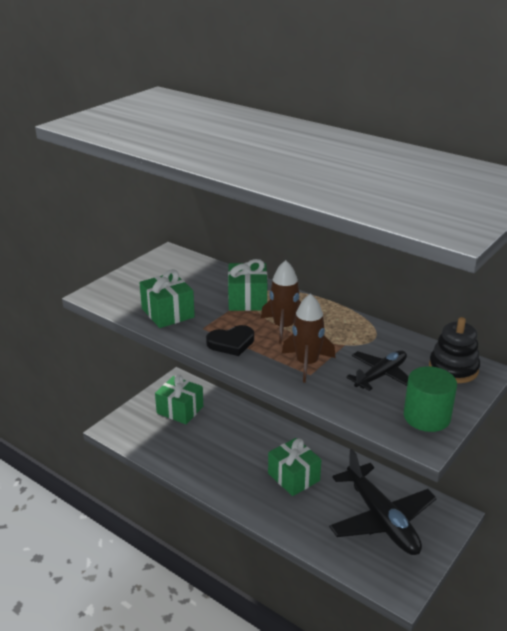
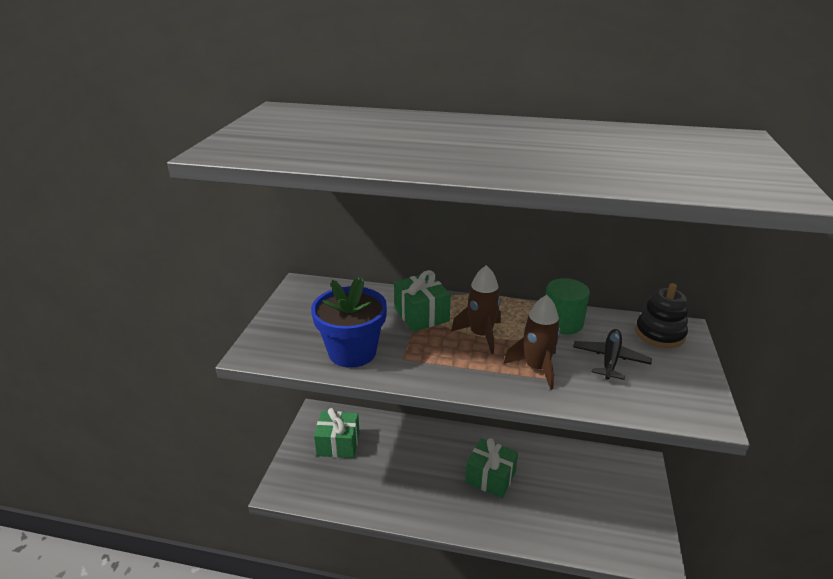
camera: 25 degrees left, 0 degrees up
green gift [139,269,195,328] -> blue flower pot [311,278,387,368]
black heart [206,325,254,356] -> none
black plane [329,449,437,555] -> none
green cylinder [404,366,457,432] -> green cylinder moved to [546,278,590,334]

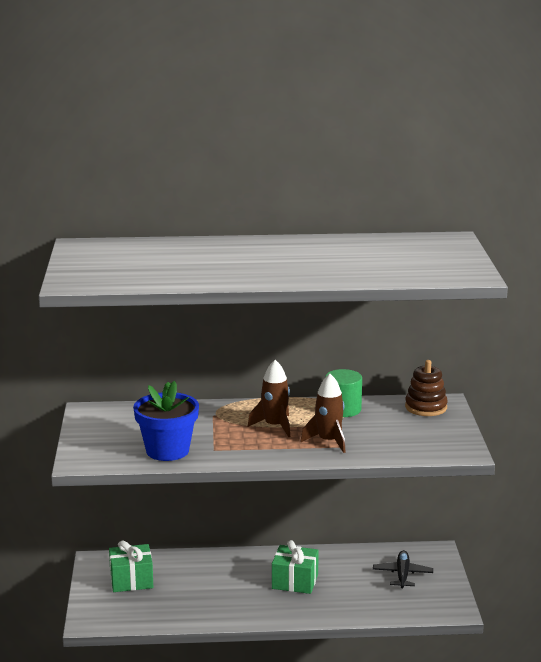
camera: 15 degrees left, 10 degrees down
green gift [394,270,451,332] -> none
black plane [573,329,652,380] -> black plane moved to [373,550,433,588]
black stacking toy [635,283,688,348] -> brown stacking toy [405,360,448,416]

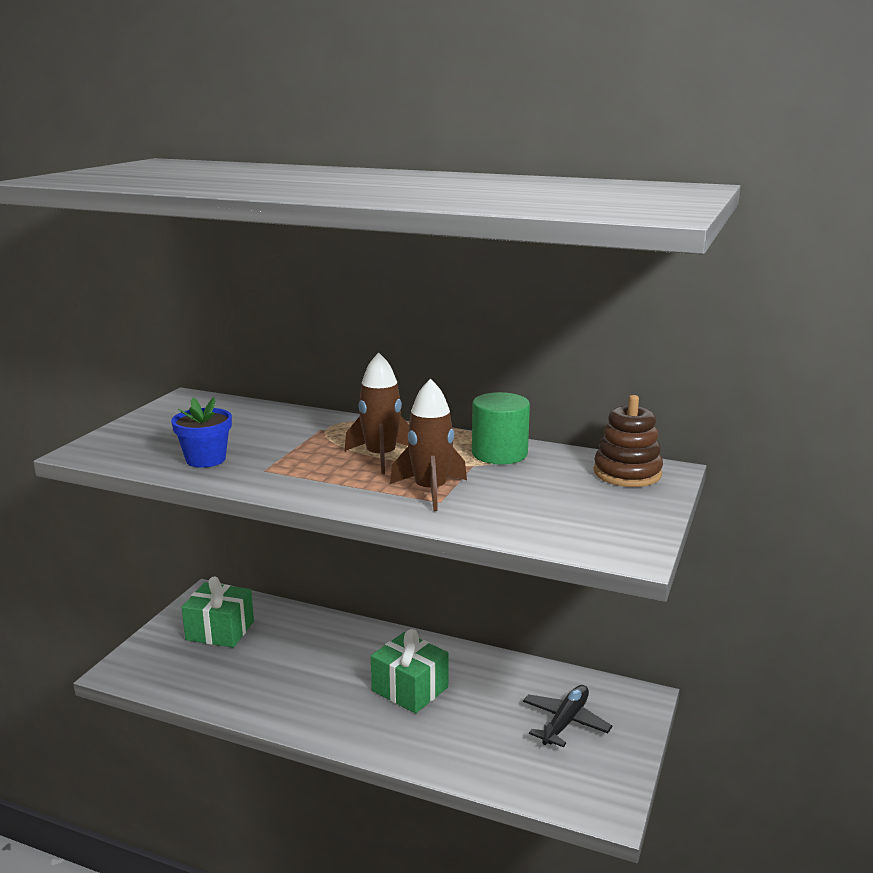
camera: 25 degrees right, 0 degrees up
blue flower pot [133,381,199,461] -> blue flower pot [171,397,232,468], size x0.62

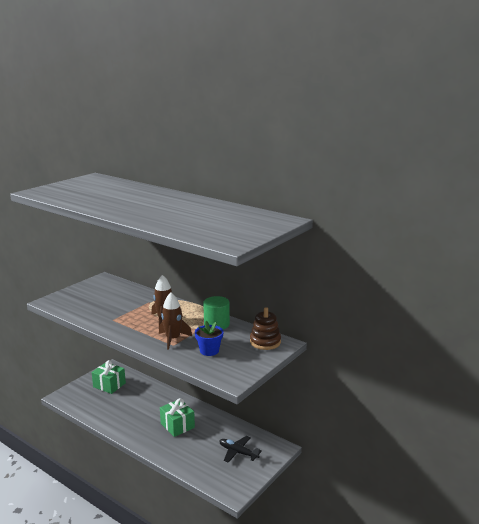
camera: 15 degrees right, 0 degrees up
blue flower pot [171,397,232,468] -> blue flower pot moved to [195,321,224,356]
black plane [523,685,612,747] -> black plane turned 105 degrees counterclockwise [219,436,262,463]

